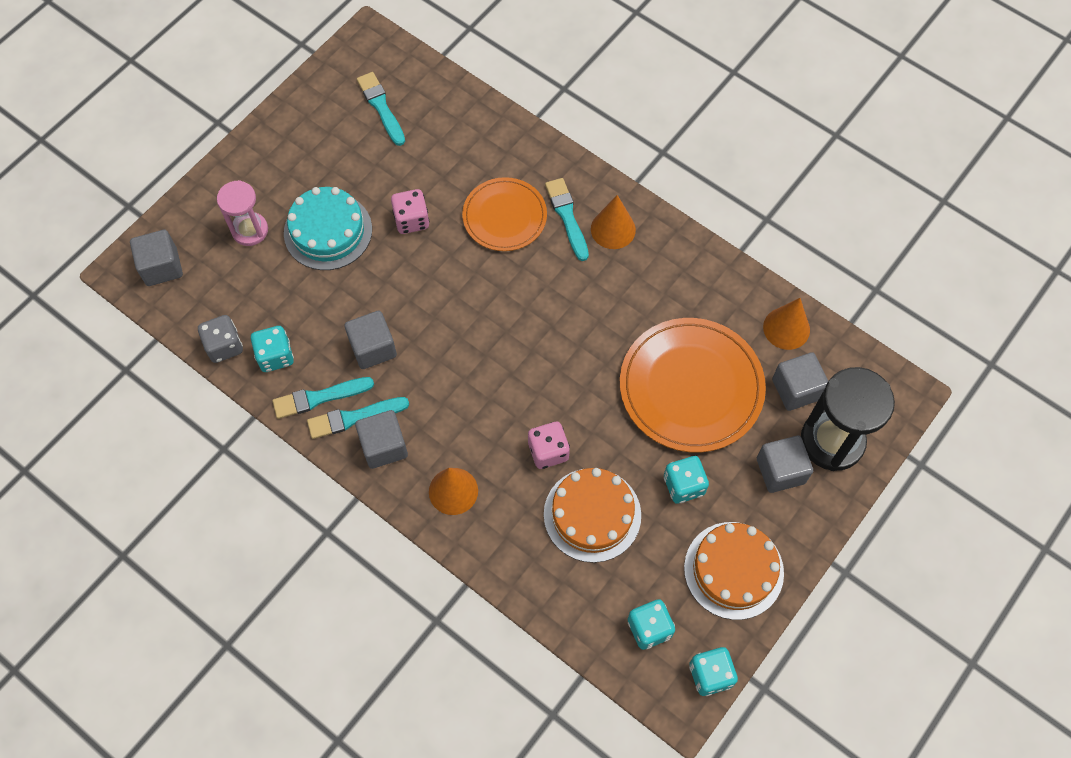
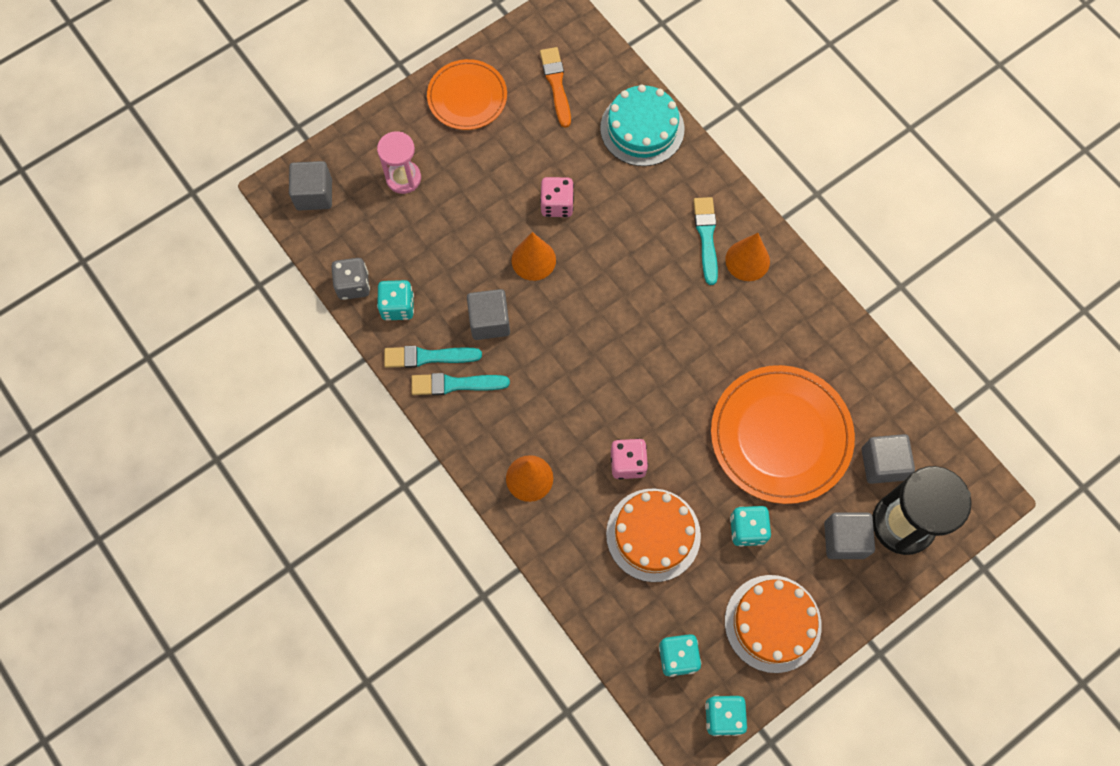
camera: 15 degrees right, 5 degrees up
turquoise cake [284,187,372,270] -> turquoise cake moved to [600,84,684,166]
grey cube [355,410,408,469] -> none
turquoise brush [357,72,405,146] -> orange brush [540,47,571,128]
orange plate [462,177,547,251] -> orange plate moved to [427,59,507,130]
orange cone [763,298,810,350] -> orange cone moved to [512,232,556,281]

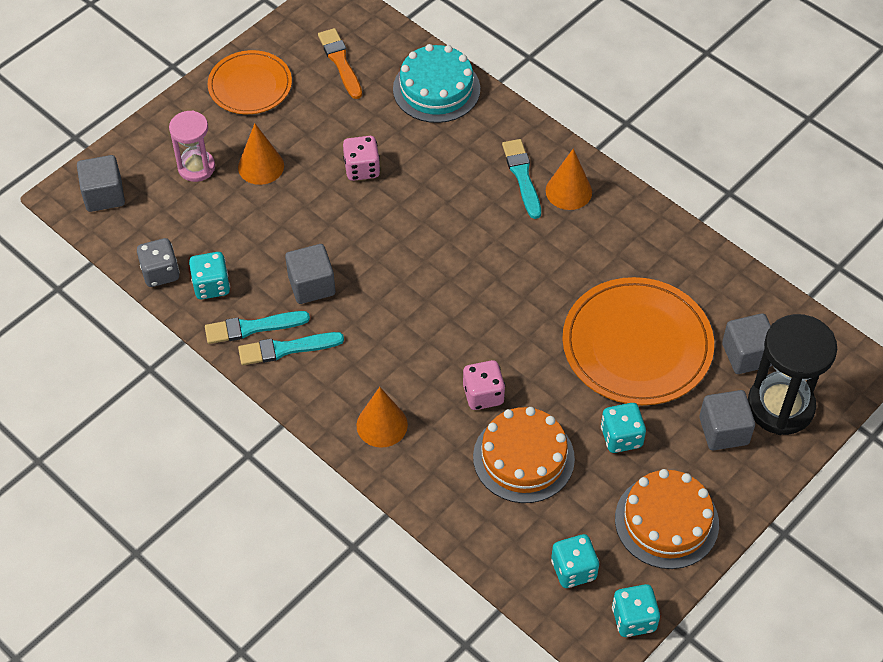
camera: 10 degrees left, 15 degrees down
orange cone [512,232,556,281] -> orange cone moved to [238,123,284,185]

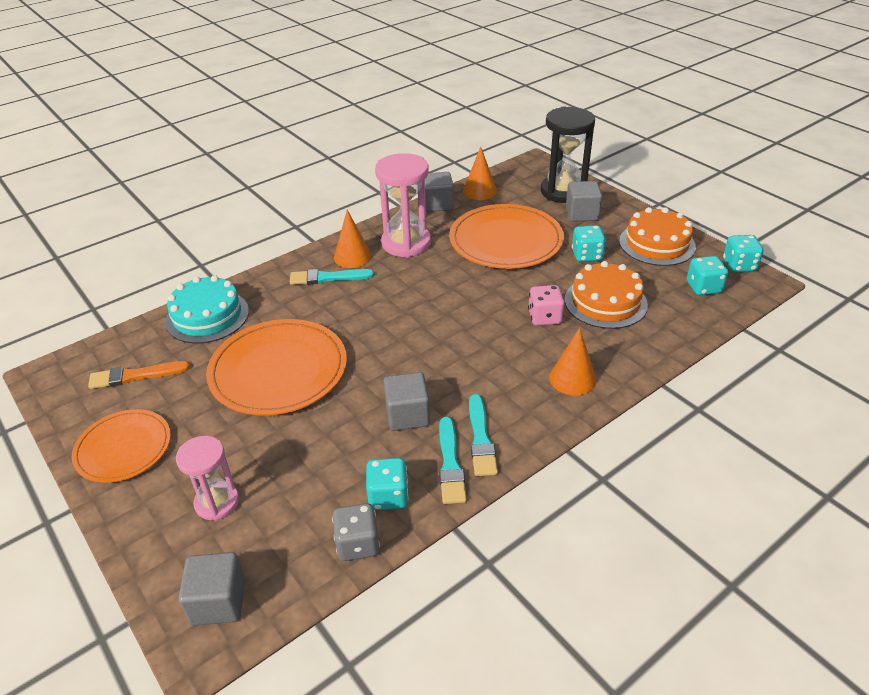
camera: 80 degrees left, 15 degrees down
orange cone [238,123,284,185] -> orange cone moved to [463,146,497,200]
pink dice [343,136,380,181] -> orange plate [206,319,347,415]
grey cube [722,313,772,374] -> grey cube moved to [425,172,454,212]
none -> pink hourglass [375,153,431,258]

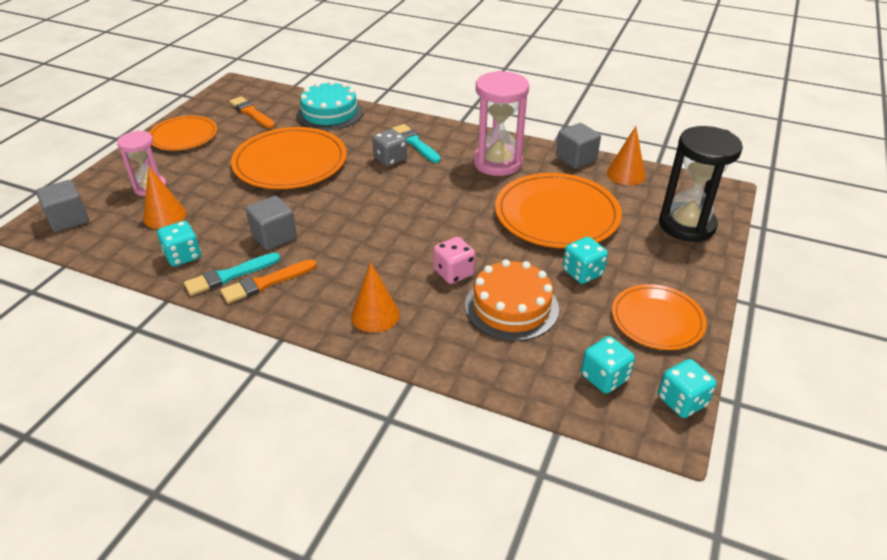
camera: 60 degrees right, 0 degrees up
grey dice [332,503,380,561] -> grey dice moved to [372,129,407,167]
orange cone [334,210,372,268] -> orange cone moved to [143,166,186,229]
turquoise brush [469,394,498,476] -> orange brush [220,259,317,303]
grey cube [566,181,603,222] -> none
orange cake [619,207,696,266] -> orange plate [612,284,707,350]

